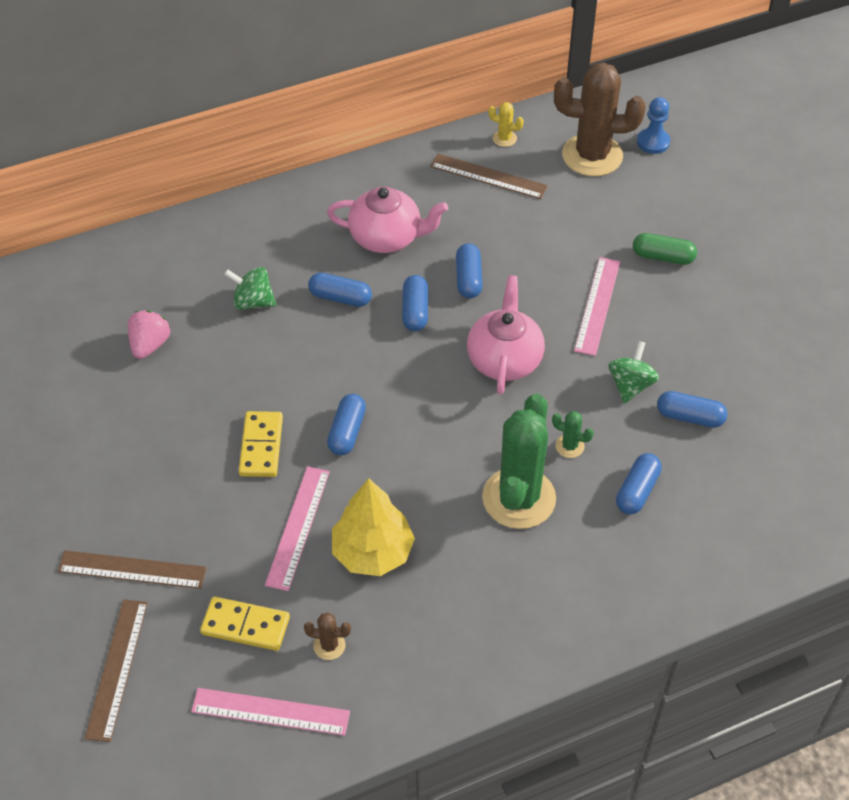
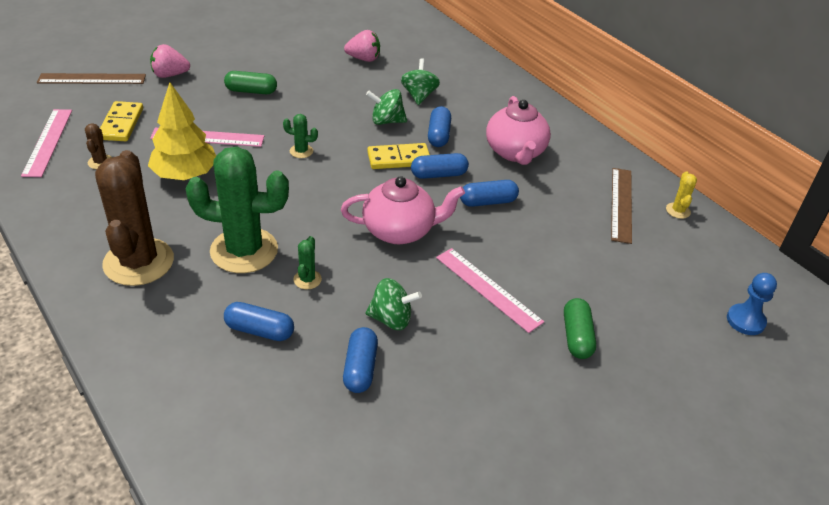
camera: 75 degrees right, 10 degrees down
brown ruler [58,550,207,589] -> pink strawberry [150,44,190,78]
yellow domino [239,411,283,477] -> yellow domino moved to [367,143,430,169]
blue capsule [327,394,366,455] -> green cactus [283,114,318,158]
brown cactus [554,62,646,176] -> brown cactus moved to [95,150,174,286]
pink ruler [574,257,620,356] -> pink ruler turned 45 degrees clockwise [436,248,544,333]
none -> green capsule [224,71,277,94]
none -> green spinning top [366,89,407,125]

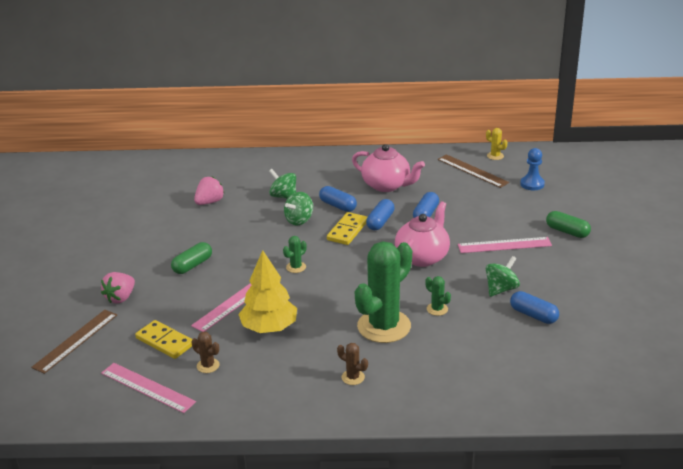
camera: 50 degrees left, 10 degrees down
brown cactus [95,150,174,286] -> brown cactus [337,343,368,385], size x0.41
blue capsule [224,302,294,341] -> none
blue pawn [727,273,777,335] -> blue pawn moved to [520,148,545,190]

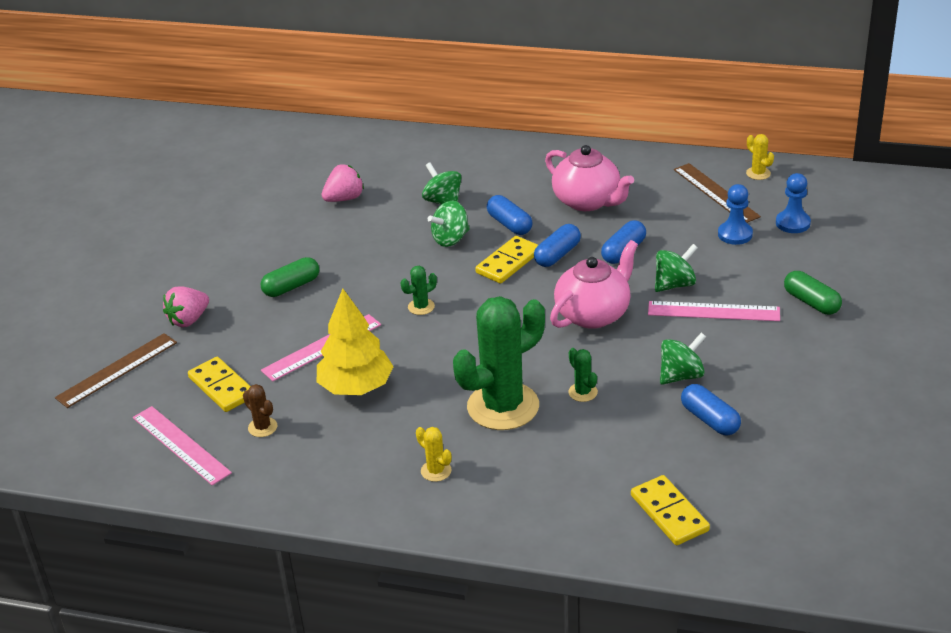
camera: 15 degrees right, 5 degrees up
brown cactus [337,343,368,385] -> yellow cactus [416,427,452,482]
none -> yellow domino [631,475,710,545]
none -> green spinning top [655,244,698,292]
none -> blue pawn [718,184,753,245]

